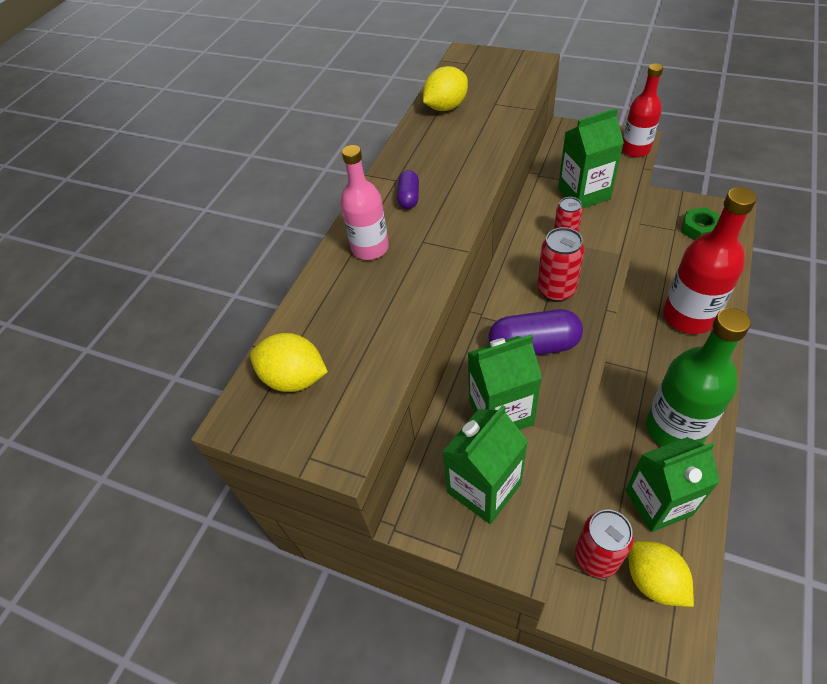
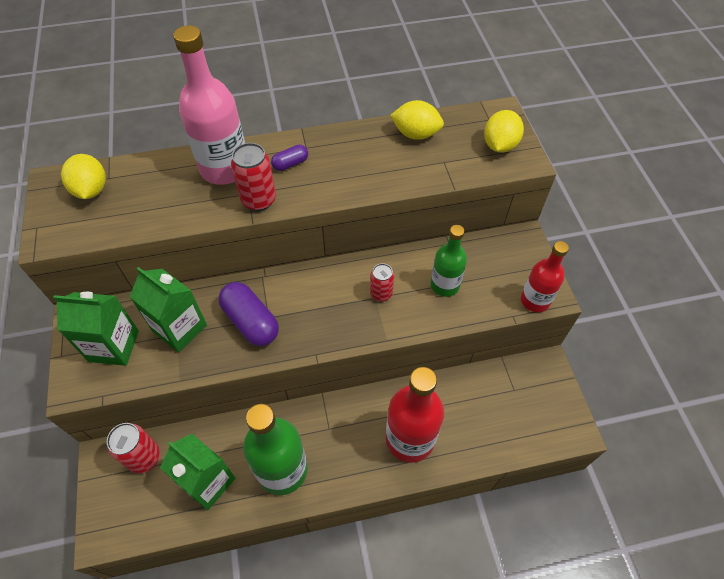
camera: 50 degrees right, 5 degrees up
pink bottle [340,145,389,260] -> pink bottle [173,25,245,185], size x1.64
red can [537,227,585,302] -> red can moved to [231,143,276,211]
green carton [558,108,624,209] -> green bottle [431,225,467,297]
yellow lemon [629,541,694,607] -> yellow lemon moved to [484,110,524,153]
green nut [681,207,720,240] -> none

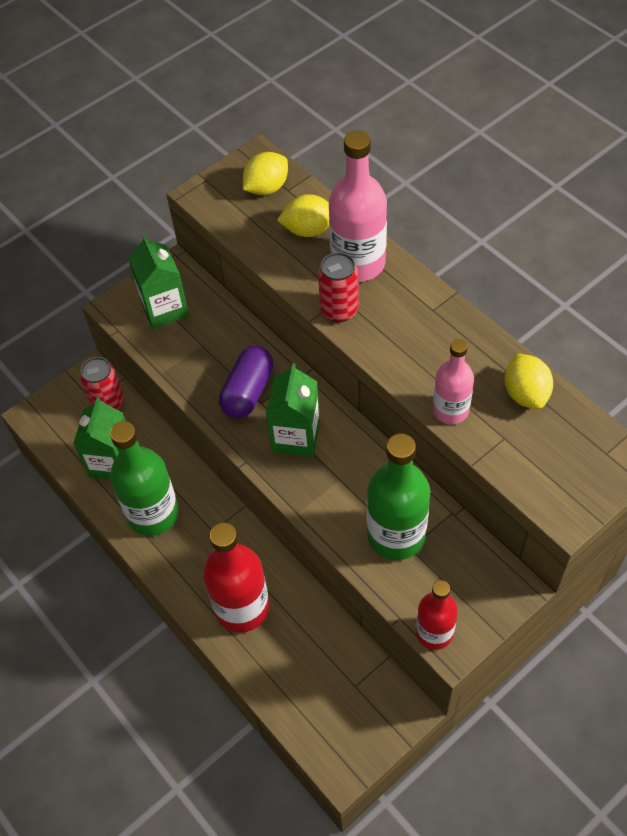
camera: 65 degrees right, 0 degrees up
green carton [130,267,207,352] -> green carton moved to [266,363,320,457]
purple capsule [271,145,308,171] -> none
red can [370,263,394,301] -> none
green bottle [431,225,467,297] -> green bottle [367,434,430,560], size x1.64
yellow lemon [484,110,524,153] -> yellow lemon moved to [277,194,329,237]
none -> pink bottle [433,339,474,424]

